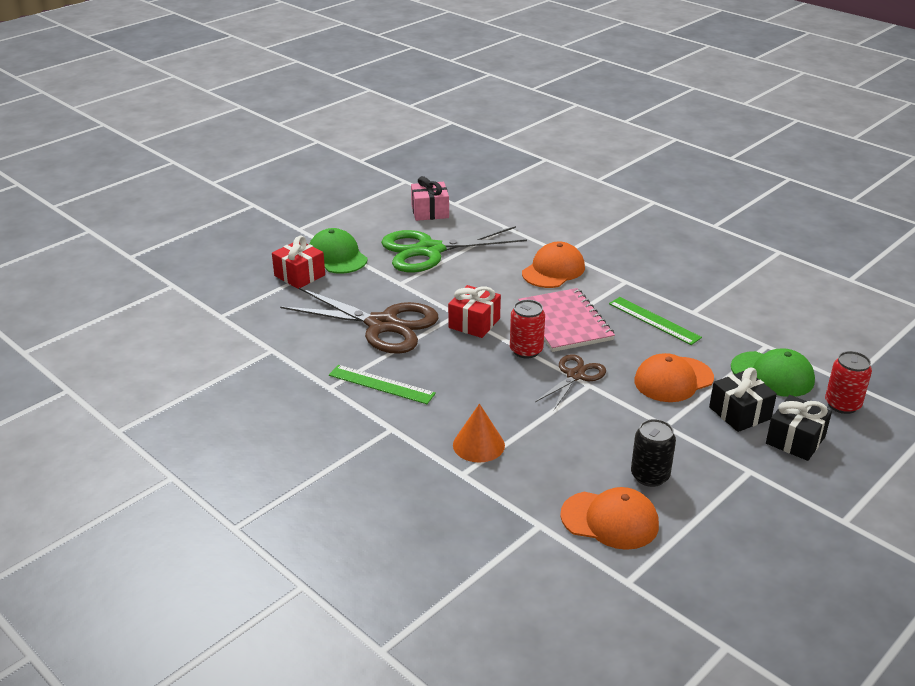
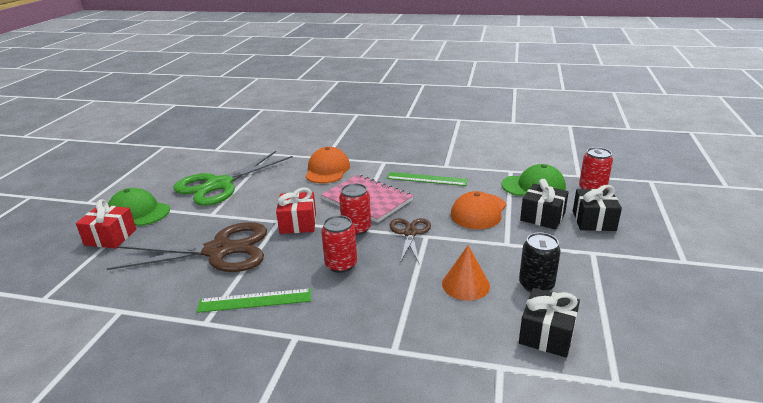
camera: 30 degrees left, 5 degrees down
pink gift [411,176,449,221] -> none
orange cone [453,404,505,463] -> orange cone moved to [442,245,490,301]
orange cap [560,487,659,550] -> black gift [519,288,580,358]
none -> red can [321,215,357,273]

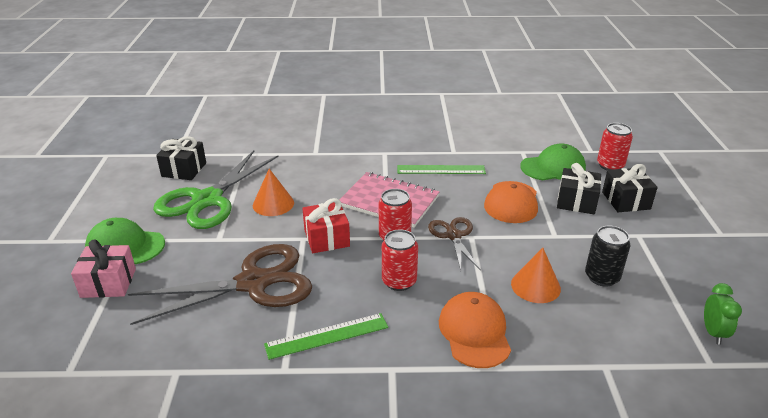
camera: 15 degrees left, 5 degrees up
red gift [76,199,136,248] -> pink gift [71,240,136,298]
orange cap [305,147,350,183] -> orange cap moved to [439,292,511,368]
black gift [519,288,580,358] -> black gift moved to [156,136,206,180]
none -> orange cone [253,169,294,216]
none -> green clock [704,283,742,345]

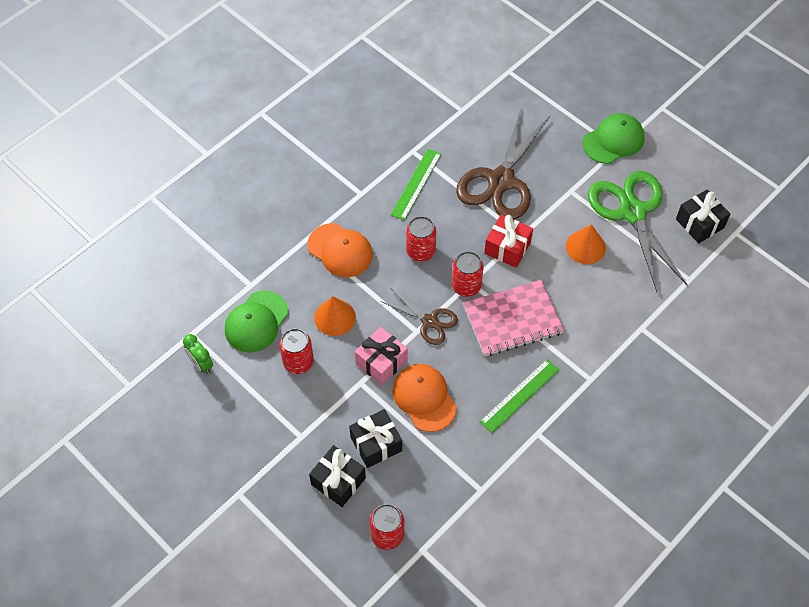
camera: 135 degrees right, 25 degrees up
pink gift [71,240,136,298] -> pink gift moved to [355,327,408,386]
green cap [520,143,586,180] -> green cap moved to [225,291,288,353]
black can [585,226,631,287] -> red can [279,328,314,374]

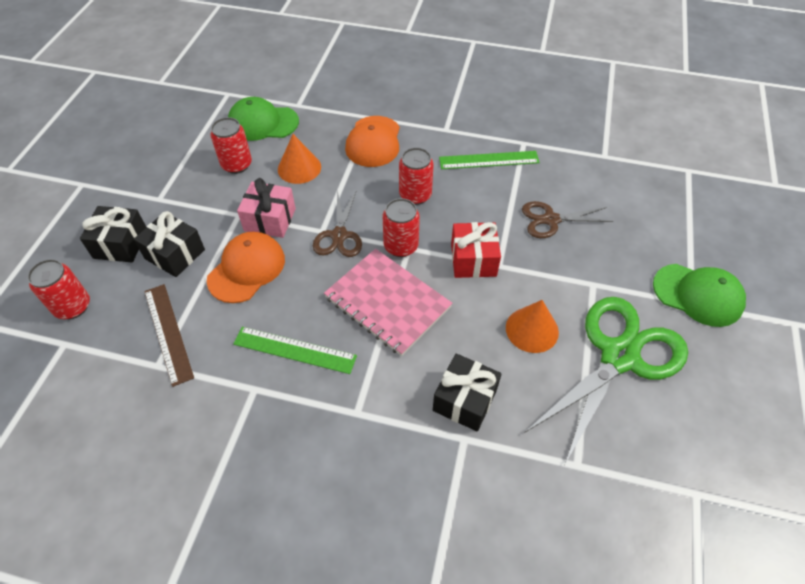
camera: 60 degrees right, 5 degrees down
green clock [183,334,213,374] -> none
brown scissors [456,110,550,219] -> brown scissors [522,201,613,238], size x0.53
black gift [676,190,730,243] -> black gift moved to [433,353,501,431]
none -> brown ruler [144,284,194,387]

